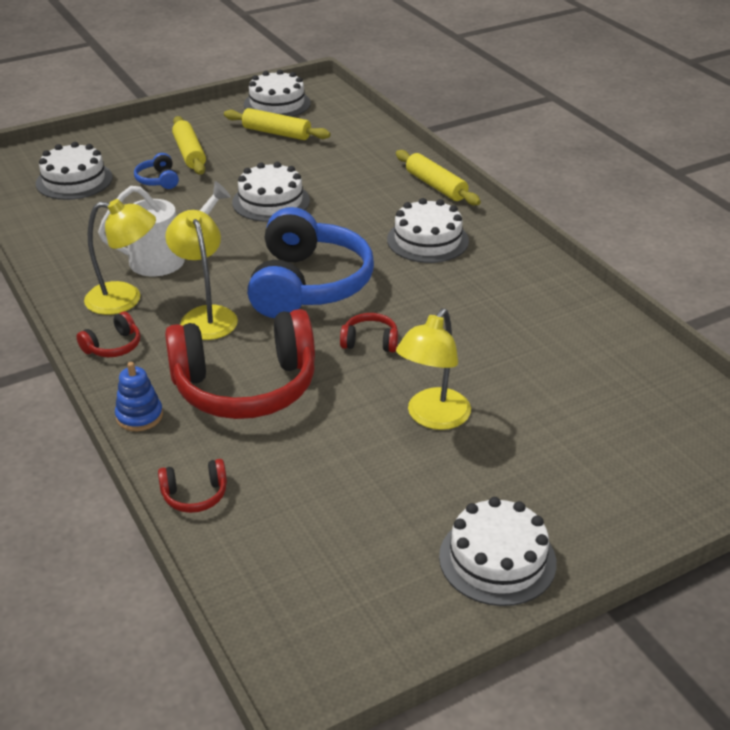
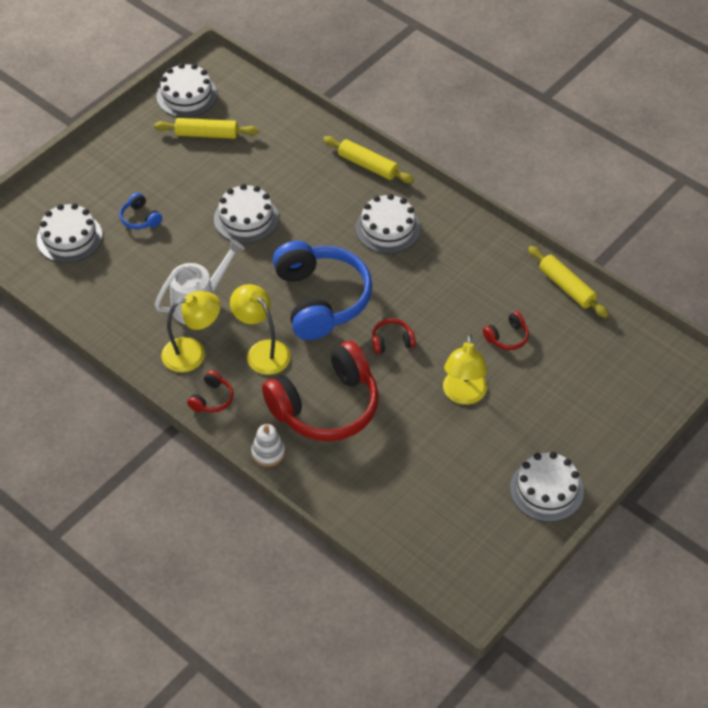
camera: 20 degrees left, 15 degrees up
blue stacking toy [115,362,163,431] -> white stacking toy [251,424,285,467]
red headphones [158,459,227,513] -> red headphones moved to [483,311,529,350]
yellow rolling pin [172,116,206,175] -> yellow rolling pin moved to [528,246,609,318]

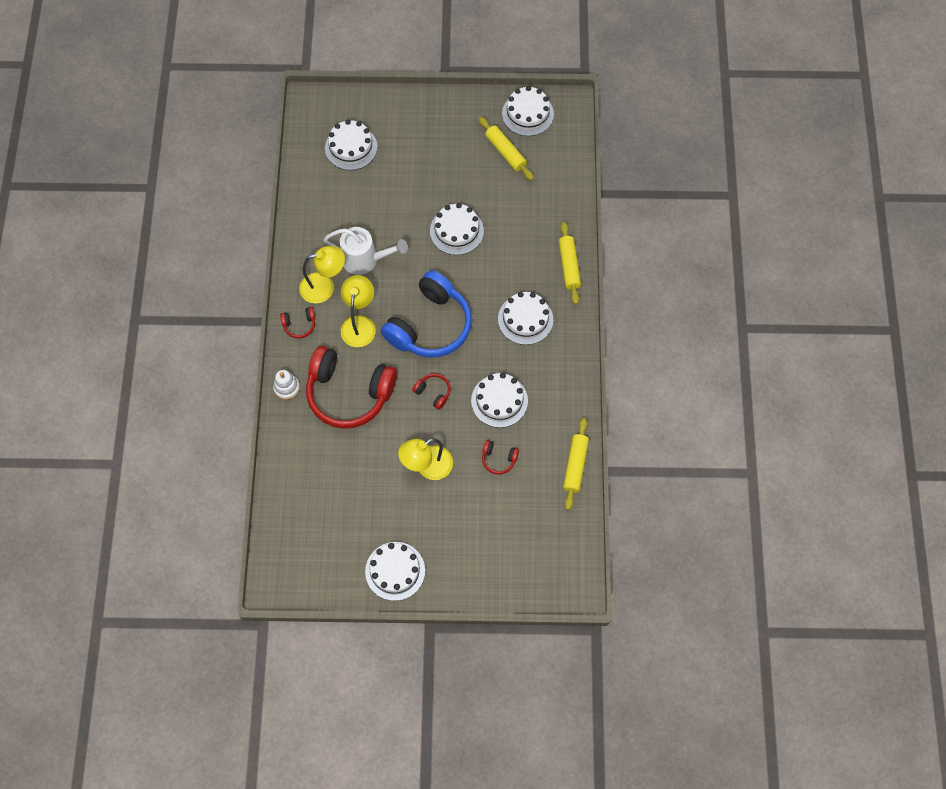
camera: 50 degrees right, 15 degrees up
blue headphones [119,193,162,229] -> none
yellow lamp [161,291,221,372] -> yellow lamp turned 45 degrees counterclockwise [299,246,345,304]
none -> white cake [471,373,528,428]

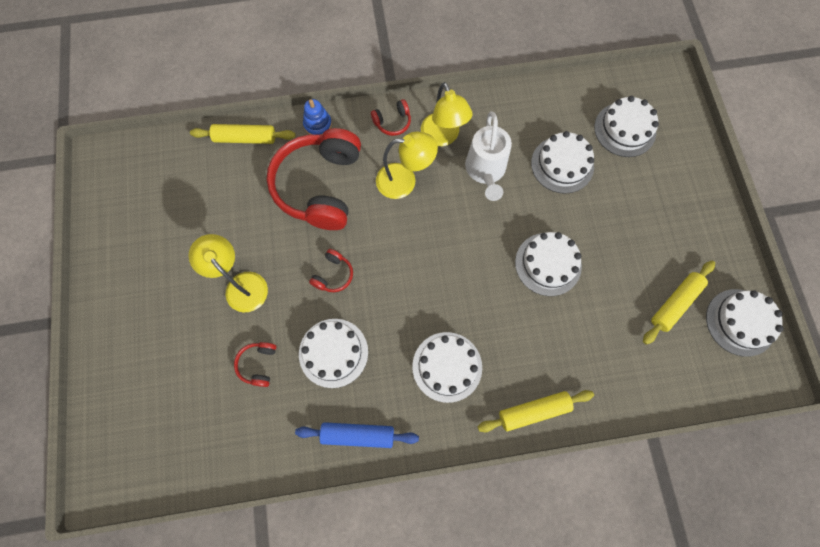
camera: 80 degrees right, 5 degrees up
white stacking toy [273,370,300,400] -> blue stacking toy [303,99,332,135]
red headphones [280,307,315,339] -> red headphones turned 90 degrees counterclockwise [371,99,411,136]
white cake [365,542,425,601] -> white cake moved to [531,131,594,194]
blue headphones [381,270,472,358] -> none
yellow rolling pin [563,418,589,510] -> yellow rolling pin moved to [190,124,296,144]
none -> blue rolling pin [295,422,419,448]

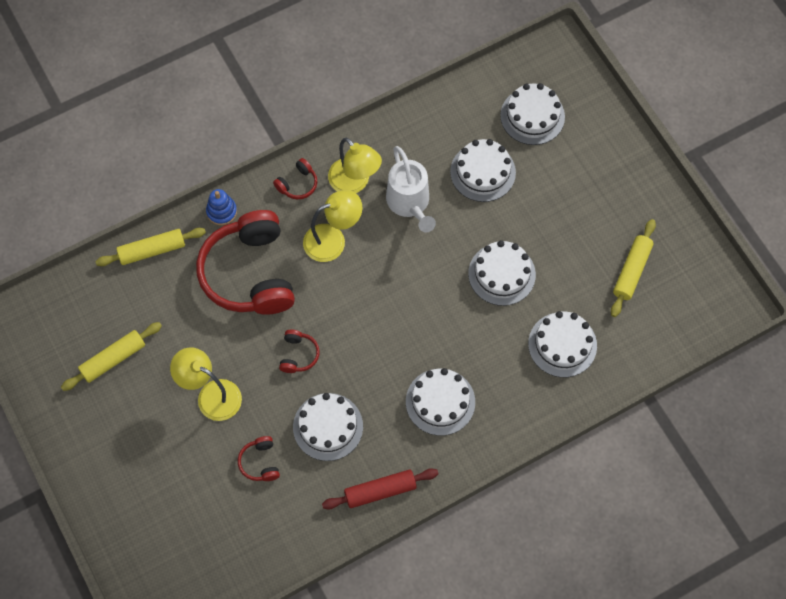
camera: 20 degrees left, 5 degrees down
blue rolling pin [295,422,419,448] -> red rolling pin [322,468,439,509]
yellow rolling pin [477,390,594,432] -> yellow rolling pin moved to [61,322,162,391]
white cake [706,289,784,357] -> white cake moved to [528,311,597,377]

